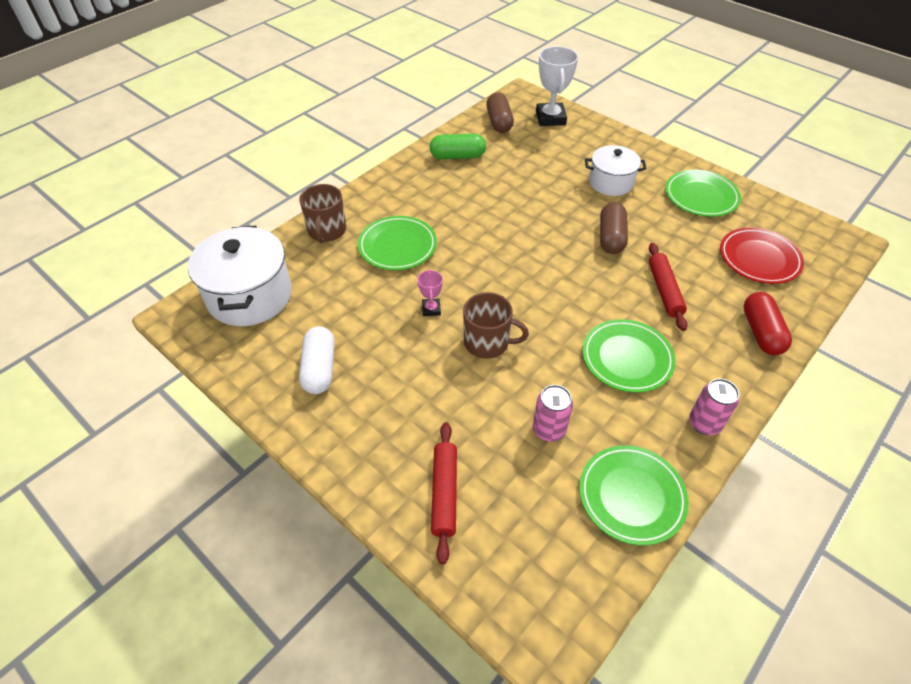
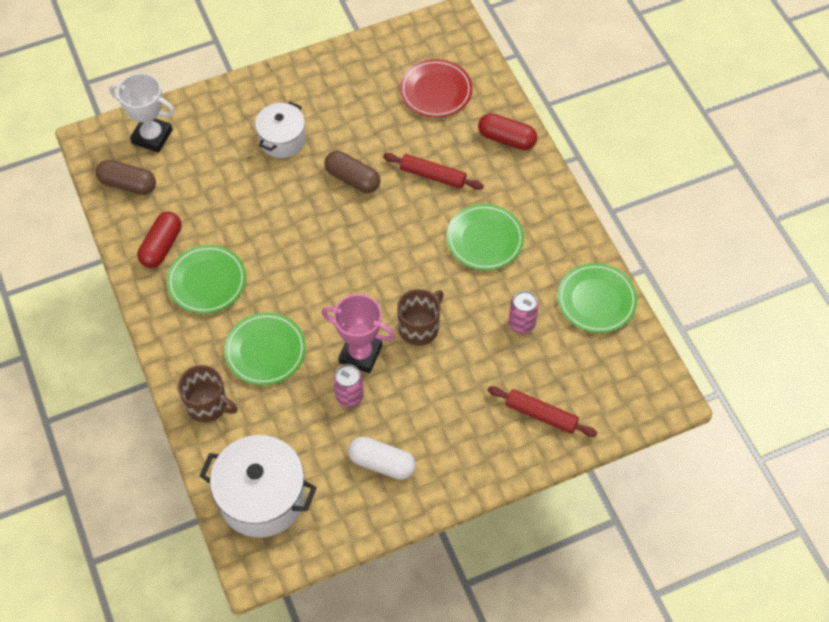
camera: 65 degrees left, 10 degrees up
pink trophy [417,269,443,316] -> pink trophy [322,294,395,373], size x2.00
green capsule [429,134,486,159] -> red capsule [138,212,181,268]
green plate [665,170,741,217] -> green plate moved to [167,245,246,314]
pink can [689,379,739,435] -> pink can moved to [333,364,364,407]

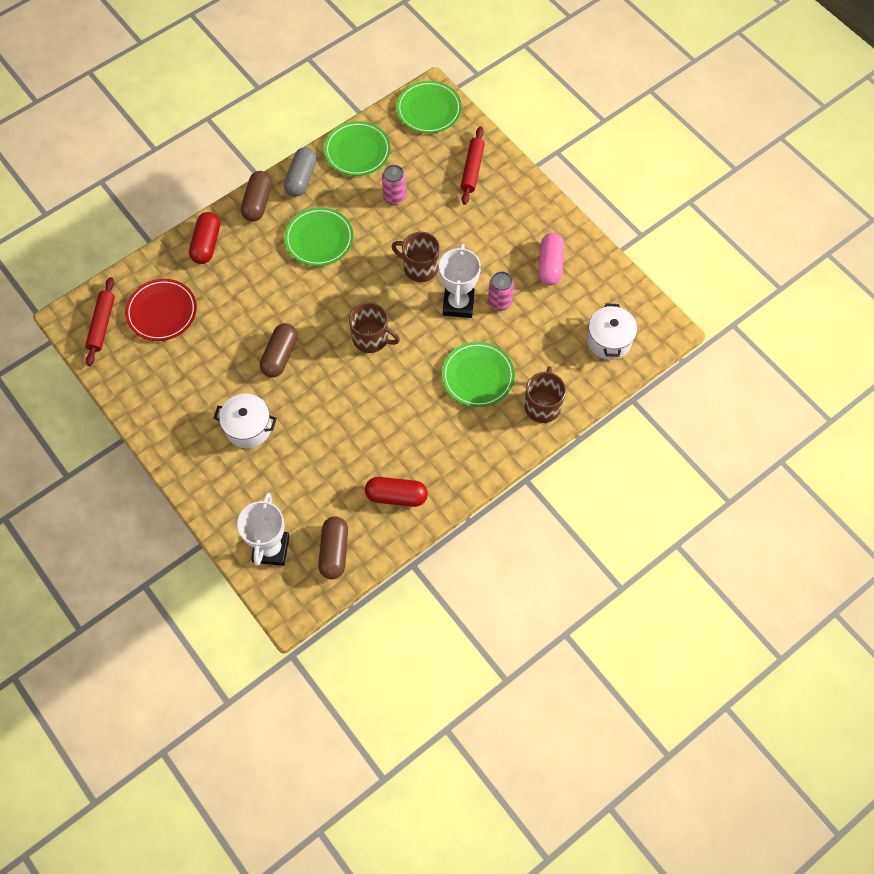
camera: 105 degrees left, 5 degrees up
green plate [167,245,246,314] -> green plate moved to [396,81,462,133]
white pot [200,435,317,537] -> white pot [587,303,637,360], size x0.62
pink trophy [322,294,395,373] -> white trophy [439,244,481,318]
white capsule [348,437,416,480] -> pink capsule [538,233,564,286]
red rolling pin [383,153,484,190] -> red rolling pin moved to [85,277,115,366]
none -> brown capsule [241,171,272,222]
none -> grey capsule [284,147,317,197]
none -> brown mug [349,302,400,353]

